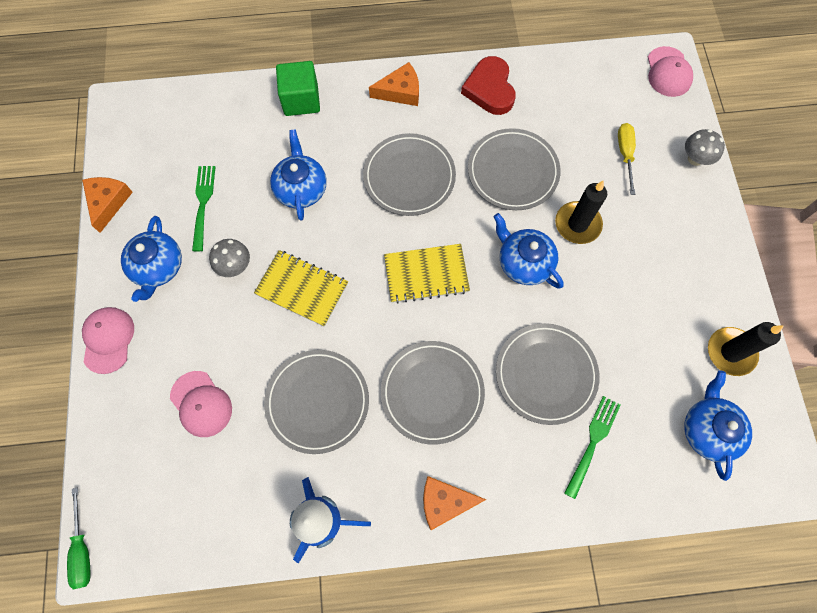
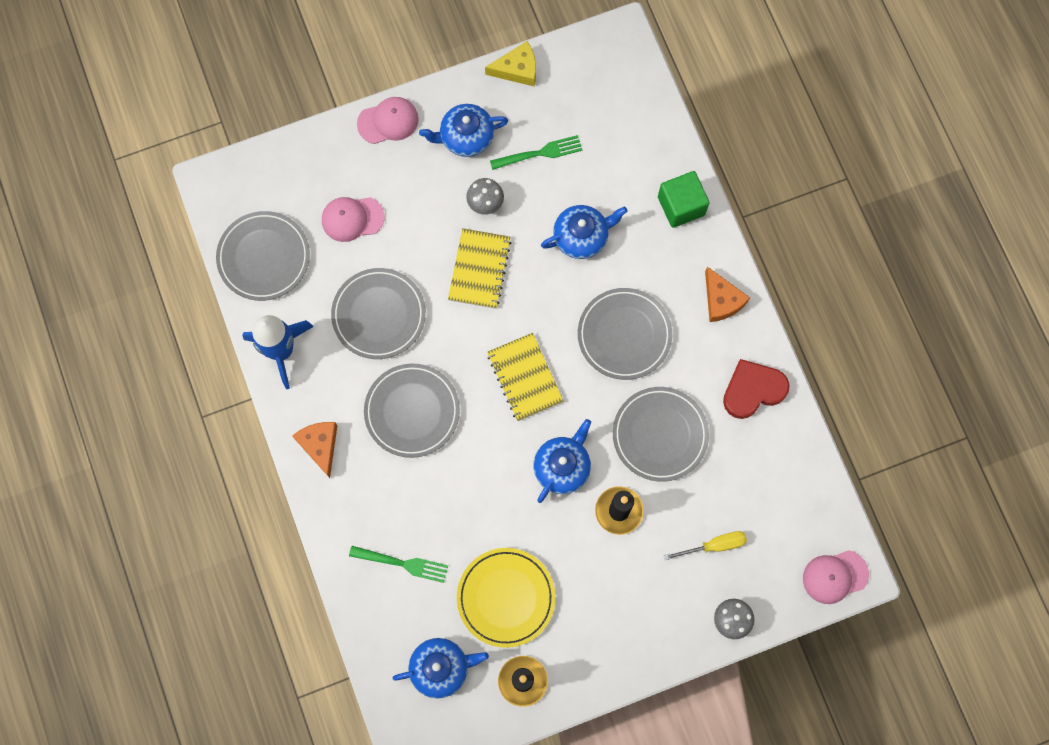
camera: 75 degrees right, 5 degrees up
green screwdriver [67,488,91,589] -> none
orange cheese [82,177,133,233] -> yellow cheese [485,41,536,86]
pink cap [170,371,232,437] -> pink cap turned 45 degrees clockwise [322,197,385,242]
grey plate [496,323,599,425] -> grey plate moved to [216,211,310,301]
none -> yellow plate [457,548,556,648]

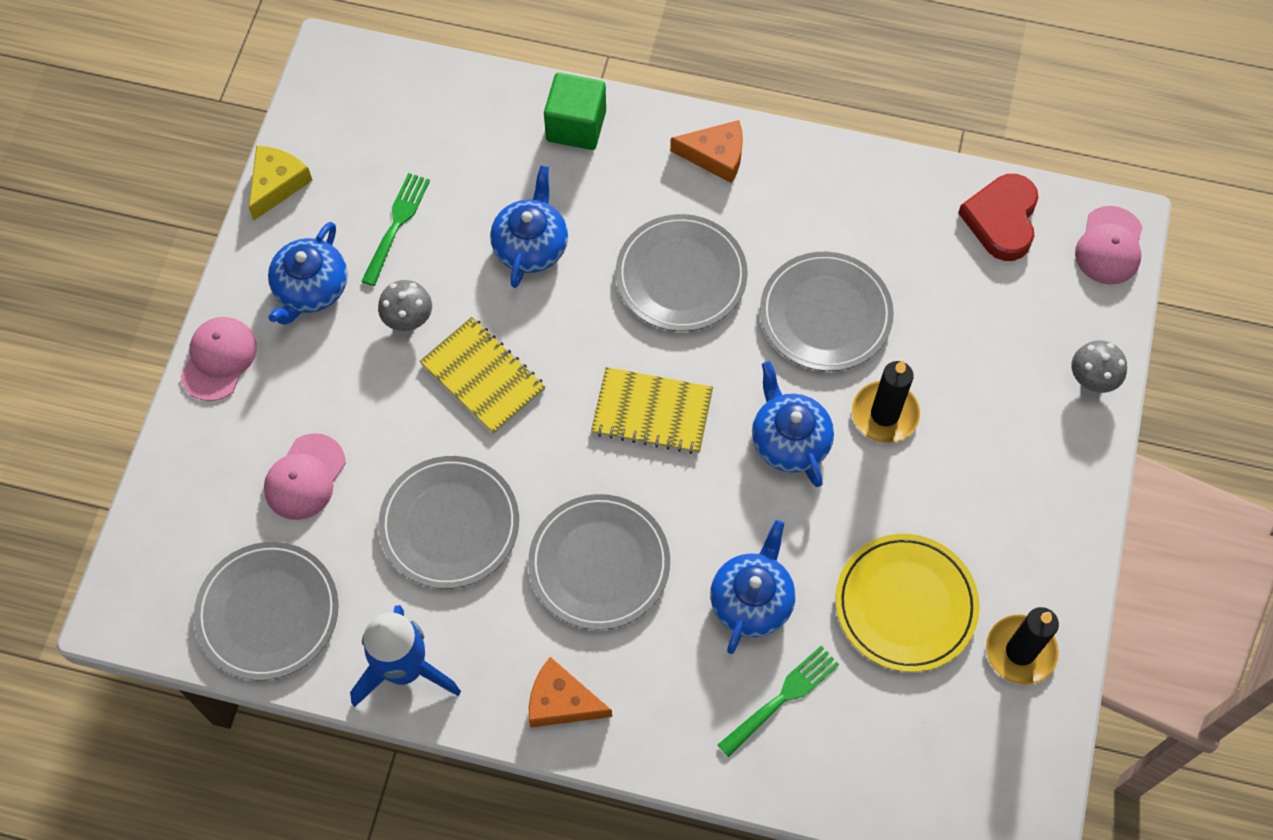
camera: 55 degrees left, 10 degrees down
blue teapot [393,638,489,699] -> blue teapot moved to [710,520,795,654]
yellow screwdriver [664,531,747,560] -> none
red heart [723,359,789,419] -> red heart moved to [958,174,1039,261]

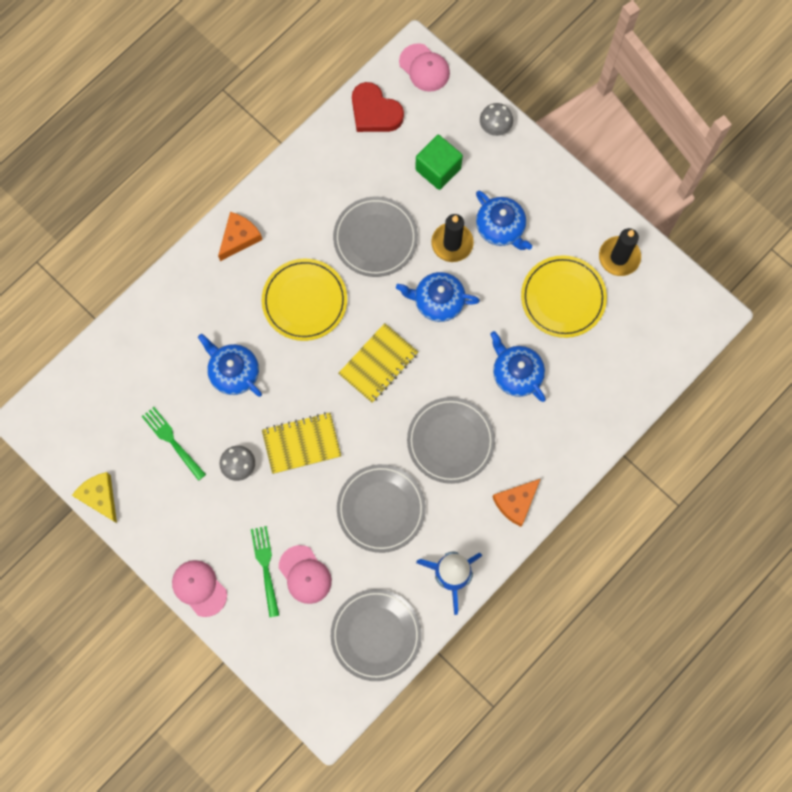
camera: 60 degrees left, 10 degrees up
blue teapot [268,222,348,325] -> blue teapot moved to [476,191,532,250]
green cube [544,73,606,150] -> green cube moved to [415,135,463,190]
grey plate [616,214,748,332] -> yellow plate [262,259,347,341]
green fork [718,646,839,757] -> green fork moved to [251,526,279,617]

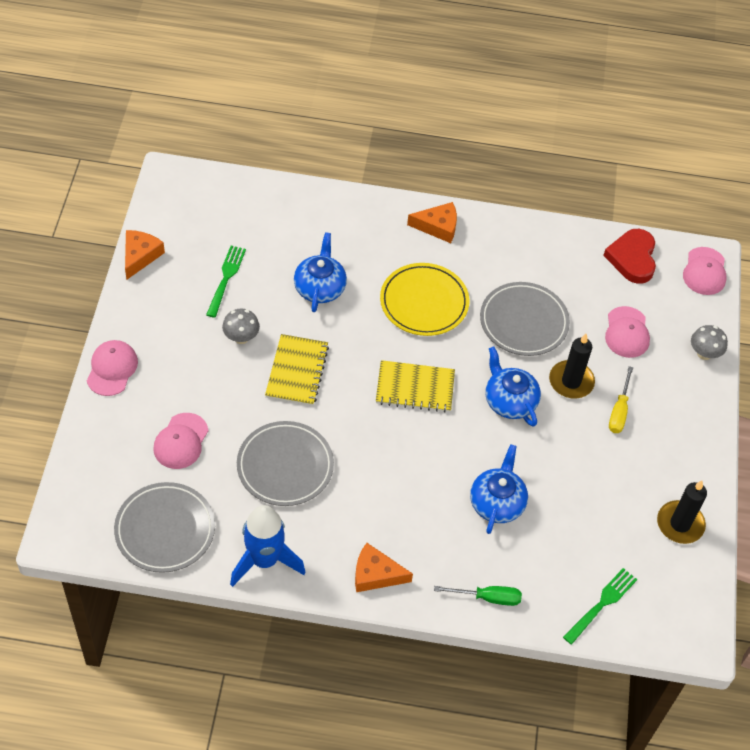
camera: 50 degrees right, 20 degrees down
yellow cheese [72,472,117,523] -> orange cheese [125,230,165,279]
green fork [251,526,279,617] -> green fork moved to [563,568,637,645]
yellow notebook [262,412,341,474] -> yellow notebook turned 60 degrees clockwise [265,334,329,406]
grey plate [407,397,495,484] -> none
green cube [415,135,463,190] -> pink cap [605,306,650,358]
blue teapot [476,191,532,250] -> yellow screwdriver [609,366,633,433]
yellow plate [521,255,607,338] -> none
none -> green screwdriver [434,586,522,606]

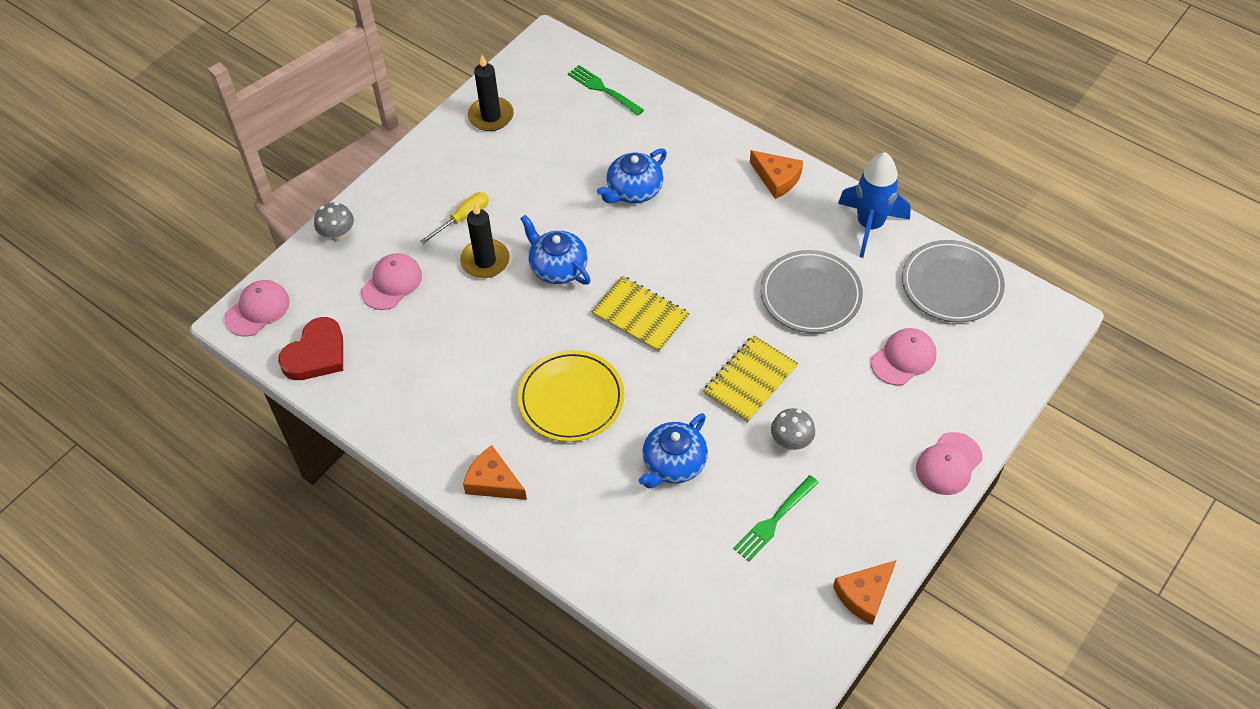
camera: 145 degrees left, 0 degrees up
green screwdriver [434,586,522,606] -> none
grey plate [480,282,570,356] -> none
blue teapot [485,347,541,427] -> blue teapot turned 135 degrees clockwise [520,215,590,285]
green fork [563,568,637,645] -> green fork turned 60 degrees clockwise [568,65,644,116]

